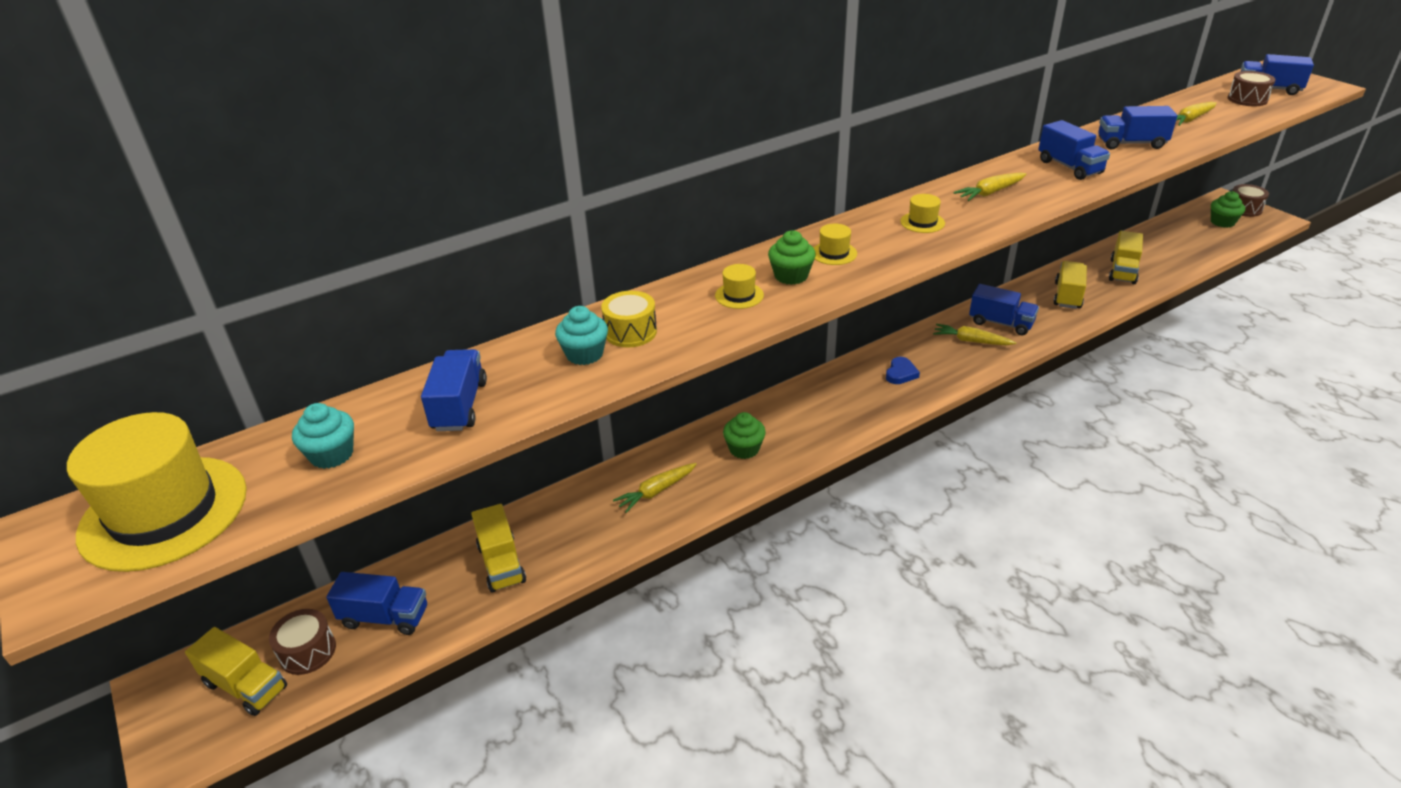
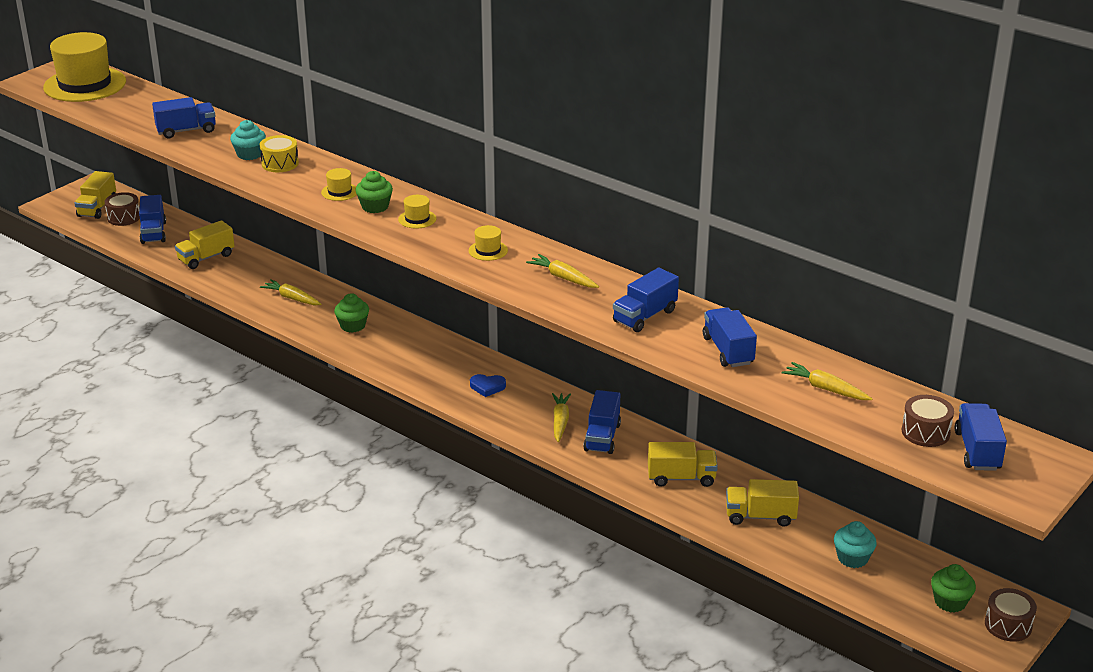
camera: 70 degrees right, 5 degrees down
turquoise cupcake [292,403,354,469] -> turquoise cupcake moved to [834,521,877,568]

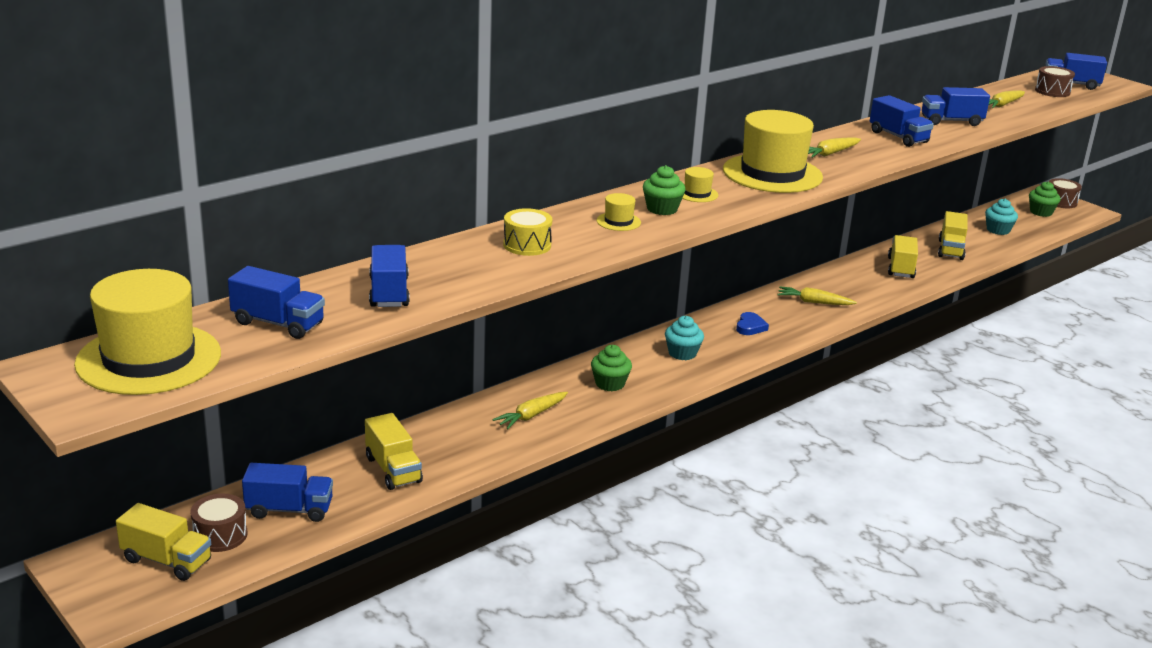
camera: 80 degrees left, 5 degrees down
turquoise cupcake [230,120,266,160] -> turquoise cupcake moved to [665,316,704,360]
yellow hat [469,225,508,261] -> yellow hat [723,110,823,193], size x2.46
blue truck [583,390,621,454] -> blue truck moved to [228,266,325,339]

